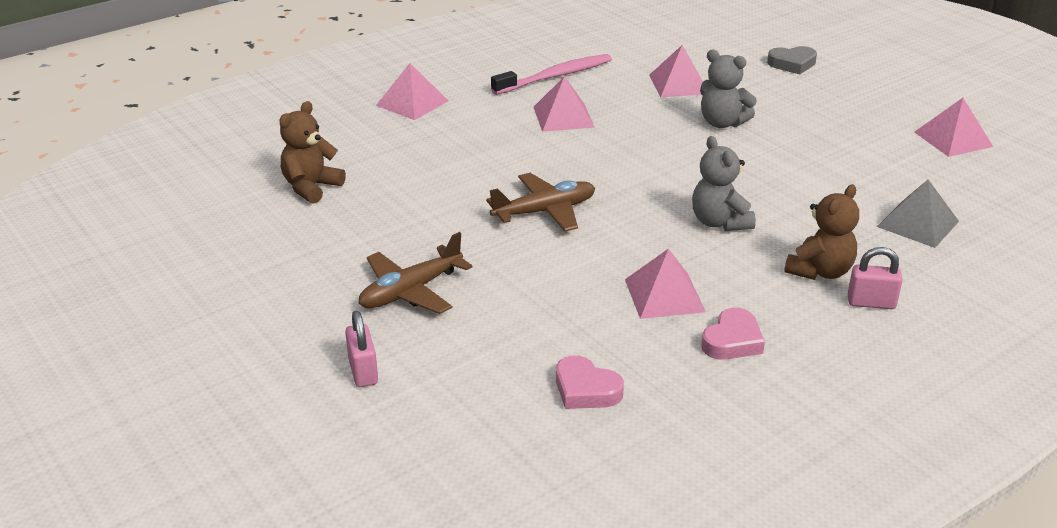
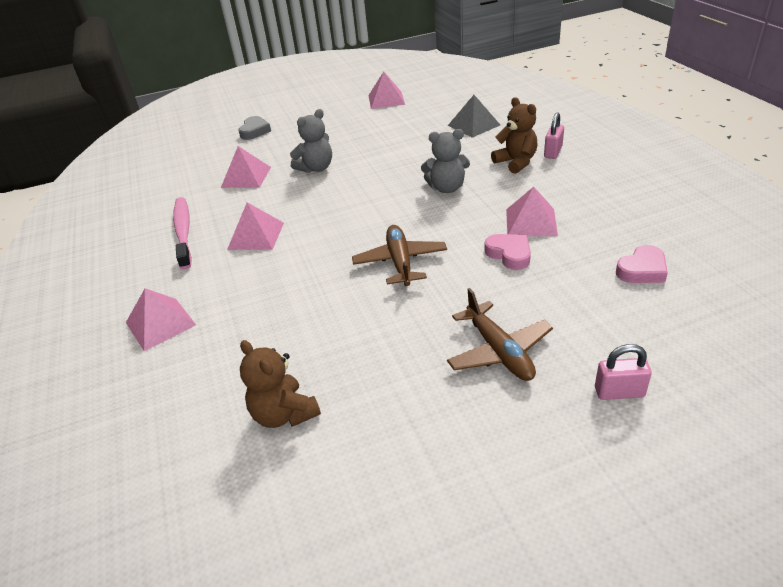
camera: 70 degrees left, 5 degrees up
pink heart [701,308,765,360] -> pink heart moved to [485,234,531,270]

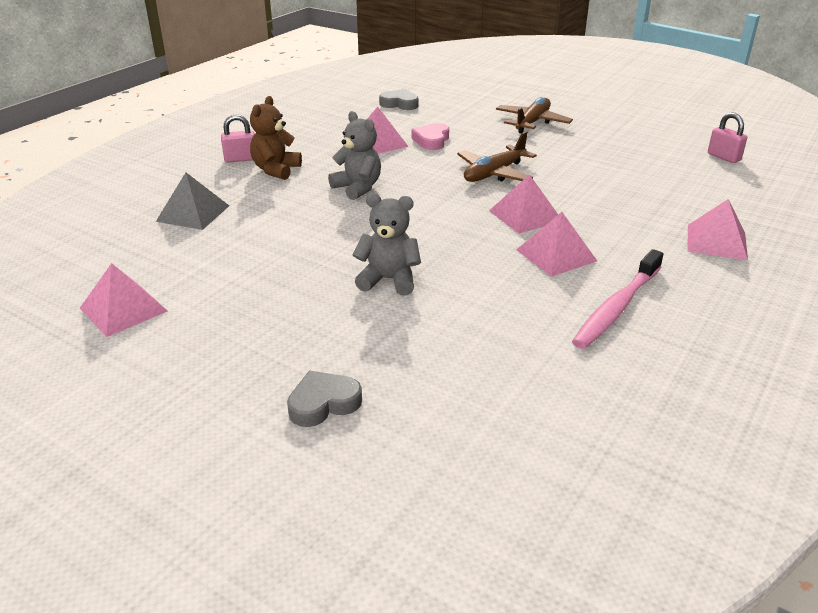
camera: 130 degrees left, 5 degrees down
pink pyramid [221,146,271,188] -> pink pyramid moved to [489,174,558,234]
brown teddy bear [240,340,321,428] -> none
pink padlock [595,344,652,400] -> pink padlock moved to [708,112,747,163]
pink heart [616,245,668,283] -> grey heart [379,89,419,110]

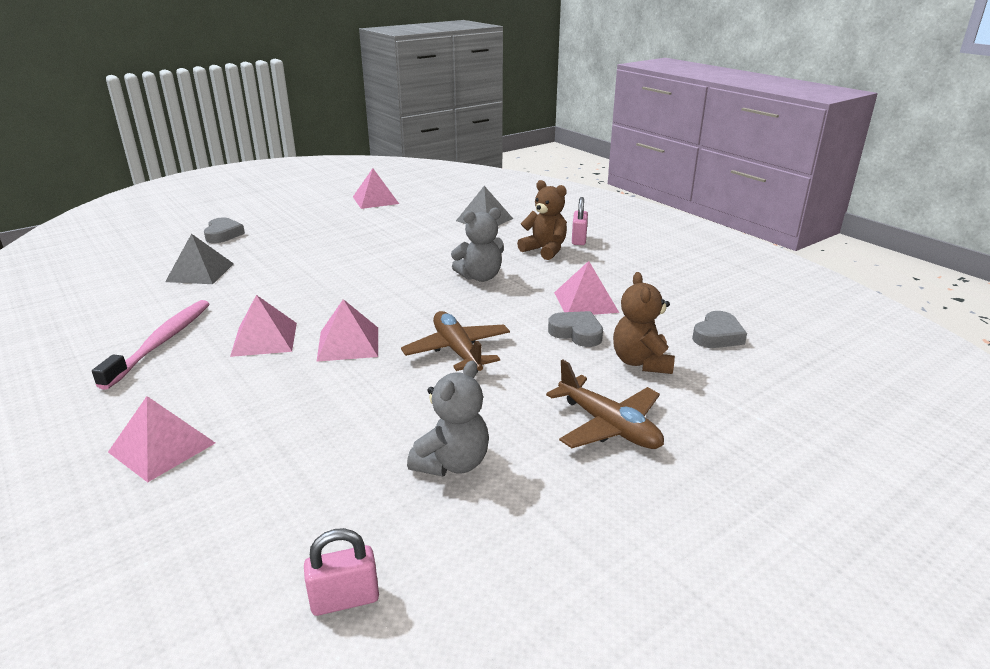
camera: 110 degrees right, 5 degrees down
grey teddy bear [353,193,421,296] -> grey teddy bear moved to [407,360,489,477]
pink heart [411,123,449,150] -> grey heart [548,311,603,347]
pink toothbrush [572,249,664,349] -> pink toothbrush turned 45 degrees clockwise [92,300,209,390]
none -> grey pyramid [165,234,234,284]
none -> brown teddy bear [613,272,675,374]

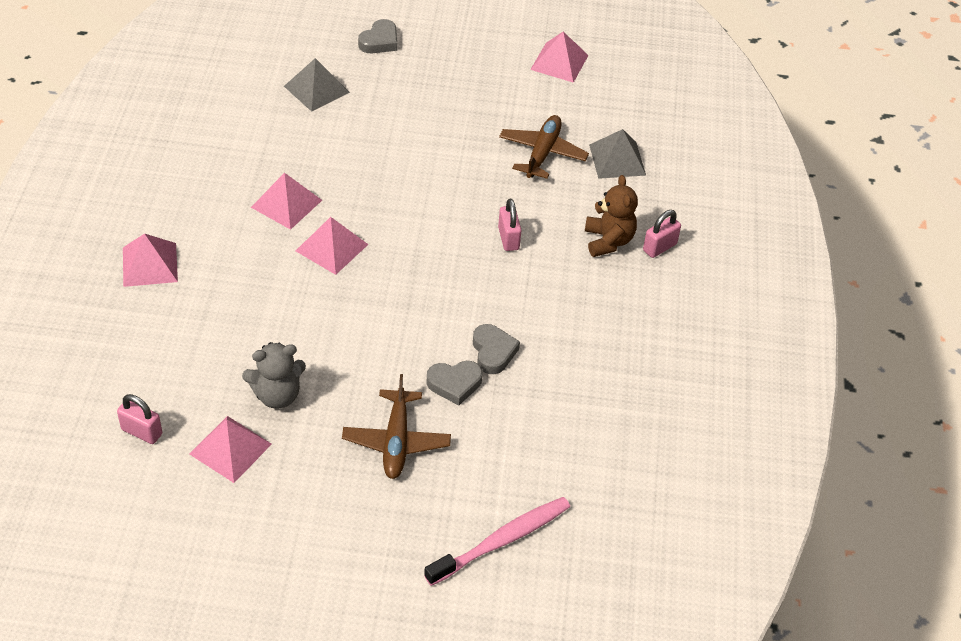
camera: 40 degrees right, 20 degrees up
pink toothbrush [92,300,209,390] -> pink toothbrush moved to [424,497,570,586]
brown plane [401,311,510,373] -> brown plane moved to [499,115,589,179]
grey teddy bear [451,208,504,282] -> pink padlock [498,199,521,251]
pink pyramid [554,261,619,315] -> pink pyramid moved to [190,416,272,483]
brown teddy bear [613,272,675,374] -> none
grey heart [692,311,747,348] -> grey heart moved to [426,361,483,406]

